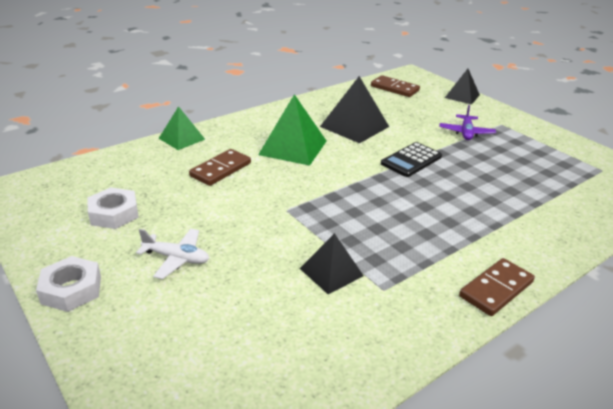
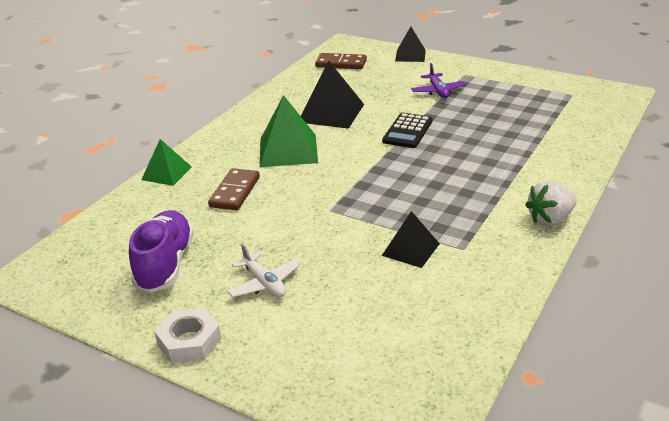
camera: 20 degrees left, 0 degrees up
white nut [87,187,139,229] -> purple shoe [129,210,194,293]
white plane [136,228,209,279] -> white plane turned 60 degrees clockwise [227,243,301,298]
brown domino [459,258,535,316] -> white strawberry [525,181,577,226]

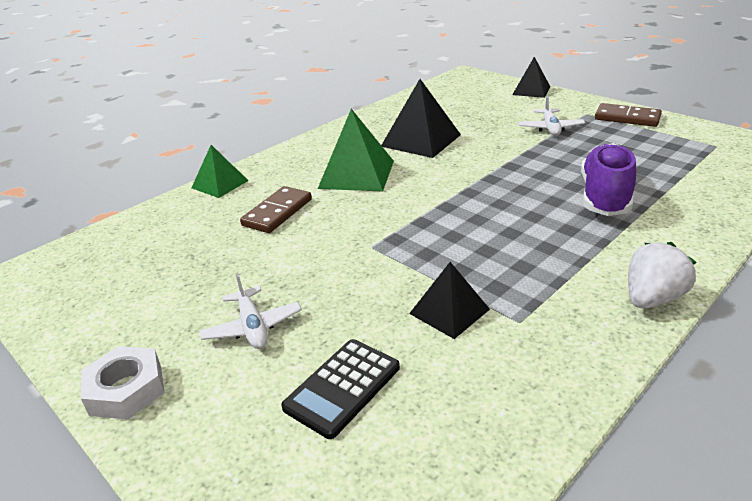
camera: 15 degrees right, 0 degrees up
purple shoe [129,210,194,293] -> purple shoe moved to [581,143,636,216]
brown domino [315,53,367,69] -> brown domino moved to [595,103,662,127]
black calculator [382,113,433,148] -> black calculator moved to [281,339,400,439]
purple plane [411,63,467,98] -> white plane [518,96,585,136]
white strawberry [525,181,577,226] -> white strawberry turned 150 degrees clockwise [628,242,697,308]

